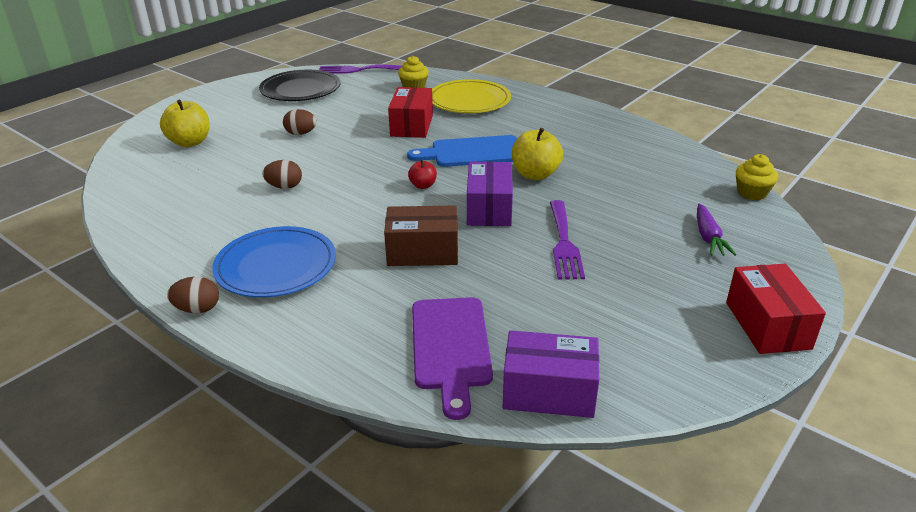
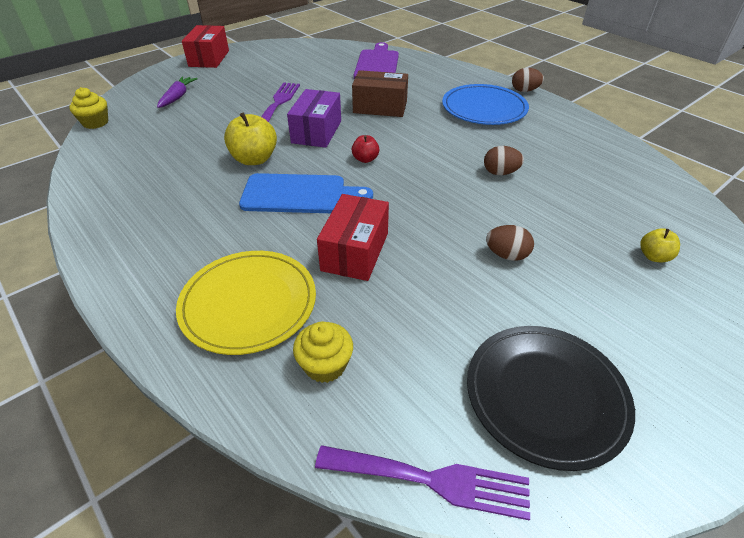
camera: 170 degrees left, 10 degrees up
yellow apple [160,100,210,147] -> yellow apple [640,228,680,262], size x0.55
purple box [503,330,599,418] -> none

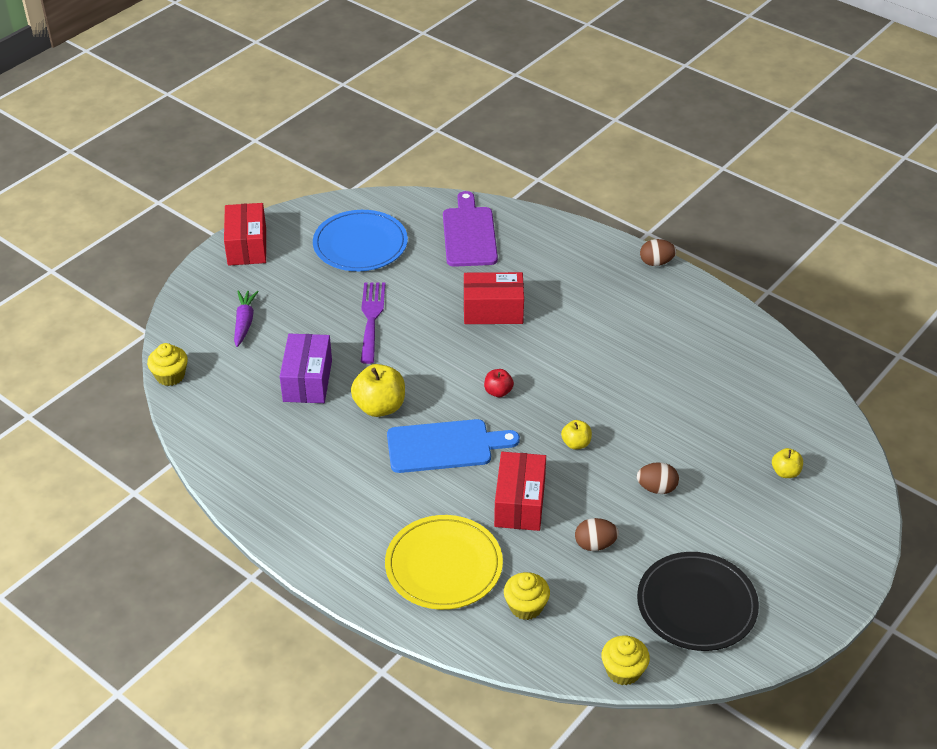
camera: 10 degrees left, 0 degrees up
purple box [287,89,341,148] -> purple box moved to [280,334,332,403]
purple fork [315,445,530,520] -> yellow cupcake [601,636,650,685]
brown box [352,70,408,117] -> red box [464,272,524,324]
blue plate [442,84,529,125] -> blue plate moved to [313,210,408,271]
brown egg [484,146,524,175] -> brown egg moved to [575,518,619,551]
none -> yellow apple [561,420,592,450]

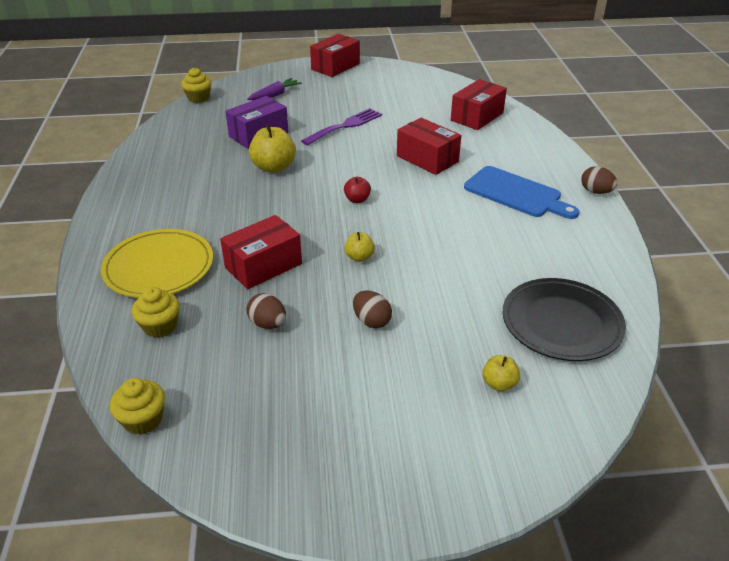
camera: 45 degrees right, 5 degrees down
blue plate [313,210,408,271] -> none
blue cutting board [387,419,520,473] -> blue cutting board moved to [464,166,580,219]
purple cutting board [443,191,498,267] -> red box [451,79,507,130]
black plate [637,552,759,651] -> black plate moved to [503,278,626,361]

